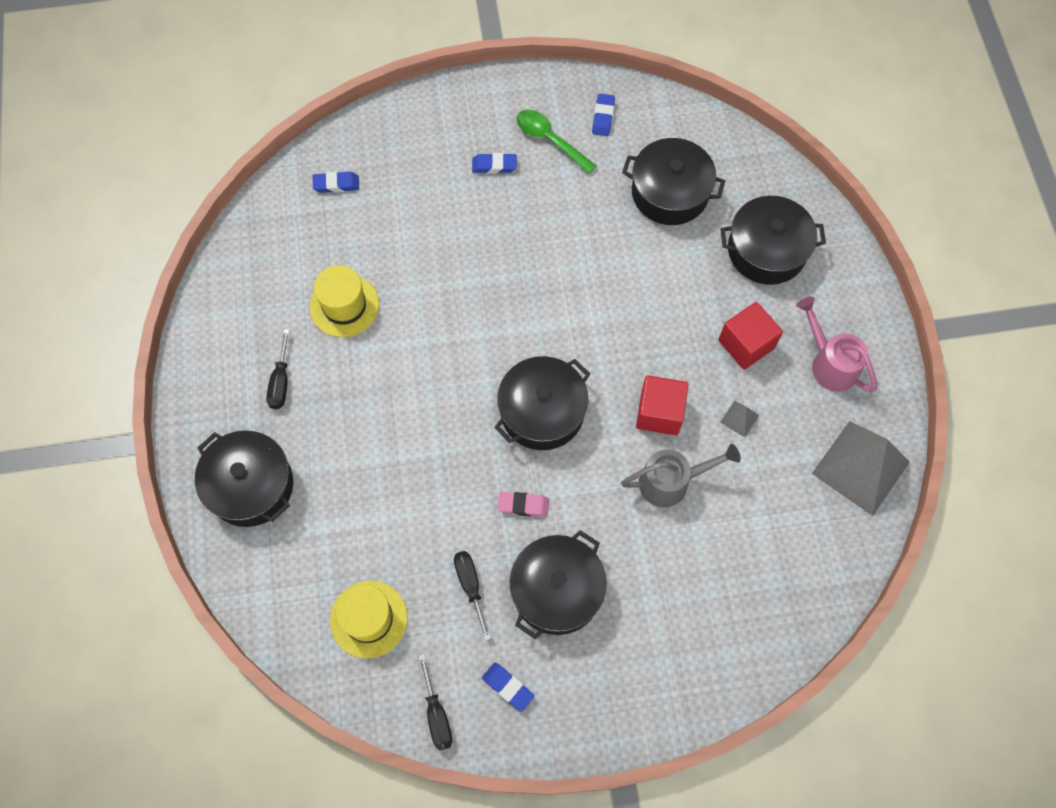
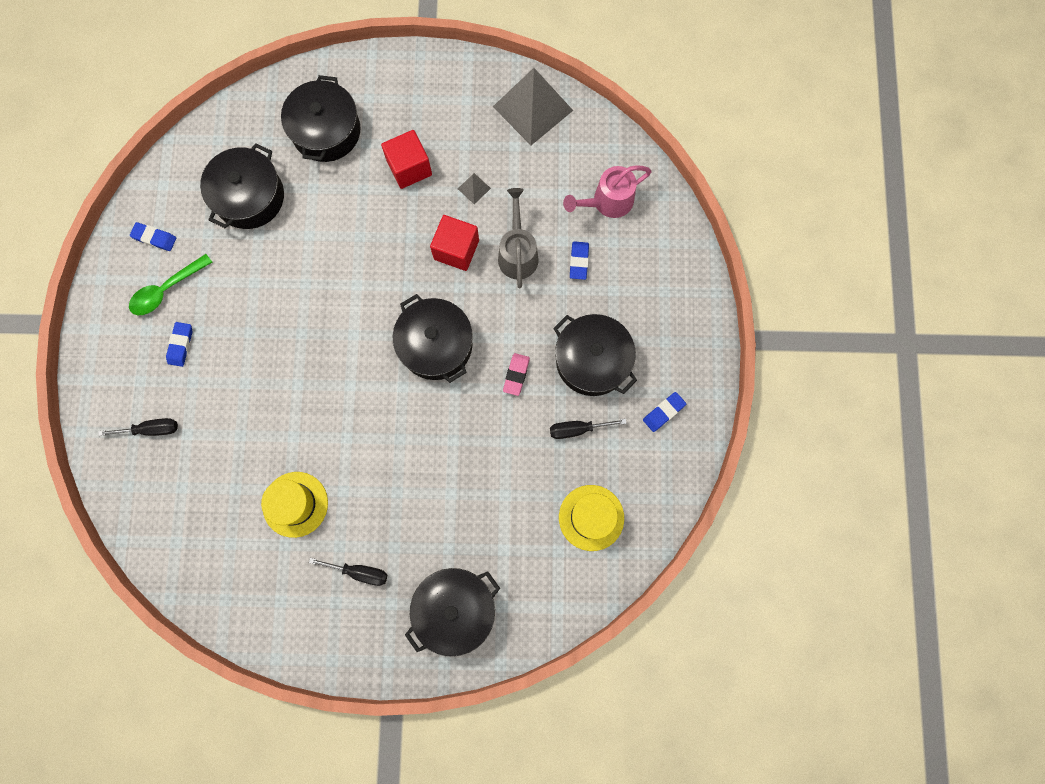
camera: 80 degrees left, 10 degrees up
blue eraser [313,172,359,193] -> blue eraser moved to [570,241,589,280]
black screwdriver [418,654,452,750] -> black screwdriver moved to [99,418,178,436]
pink watering can [796,297,877,392] -> pink watering can moved to [563,165,652,218]

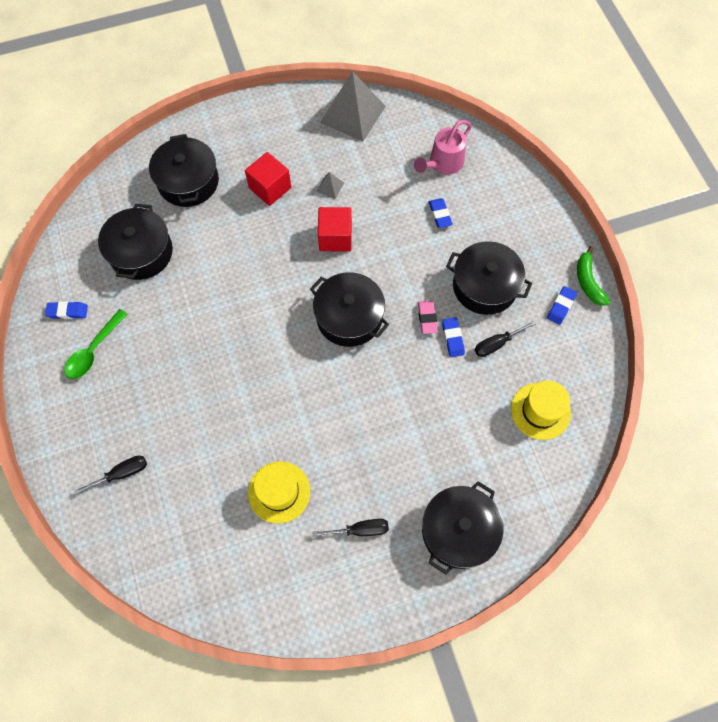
camera: 20 degrees left, 10 degrees down
blue eraser [166,322,192,367] -> blue eraser moved to [442,317,465,357]
grey watering can [498,188,539,289] -> none
none -> green banana [577,246,610,306]

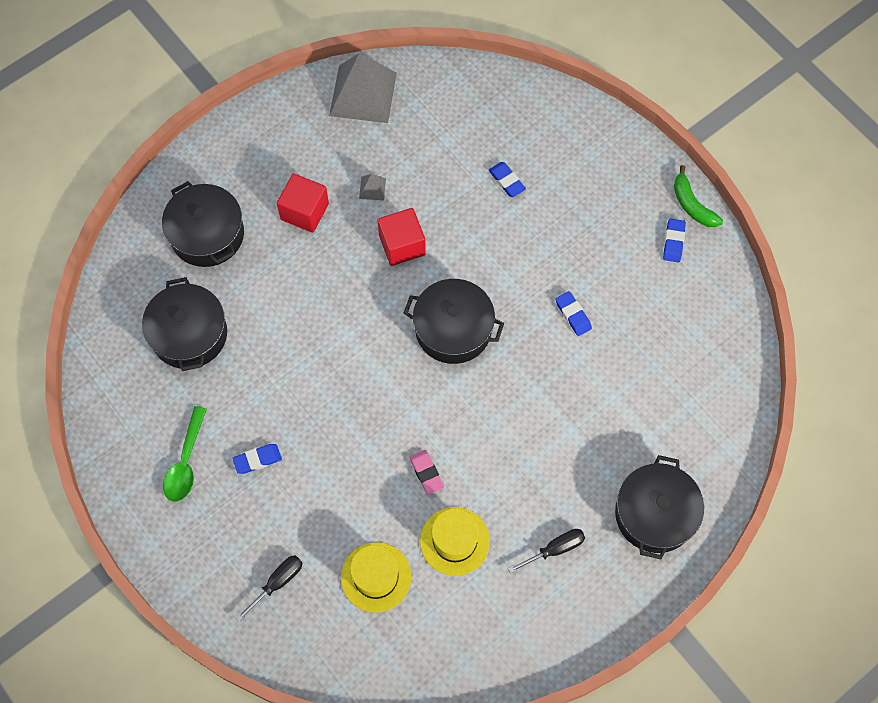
camera: 20 degrees left, 0 degrees up
blue eraser [45,301,88,319] -> blue eraser moved to [232,444,282,474]
pink watering can [414,120,472,175] -> none
pink eraser [418,301,438,334] -> pink eraser moved to [409,450,444,495]
black pot [446,241,532,315] -> none
black screwdriver [475,321,536,357] -> none
yellow hat [511,380,571,440] -> yellow hat moved to [341,542,411,613]

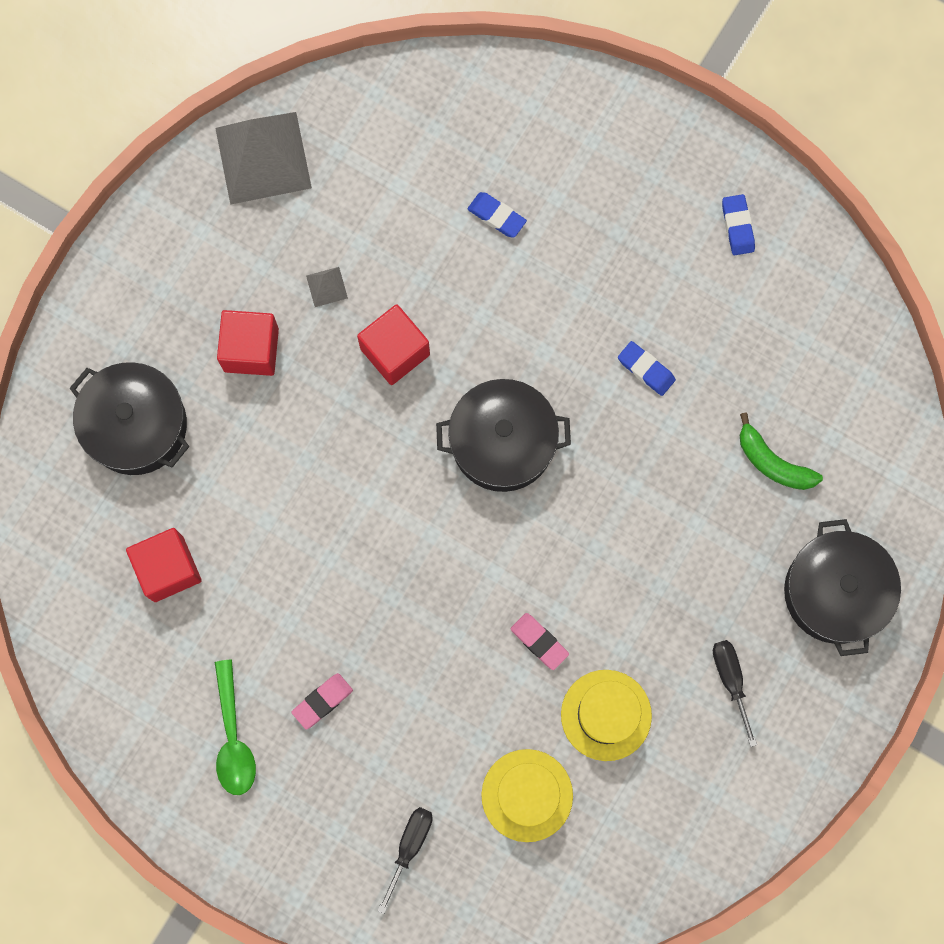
camera: 20 degrees left, 10 degrees up
black pot [142,277,227,371] -> red cube [126,528,202,602]
blue eraser [232,444,282,474] -> pink eraser [292,673,353,730]
black screwdriver [508,529,585,573] -> black screwdriver turned 60 degrees counterclockwise [713,640,757,747]
green banana [674,165,723,227] -> green banana moved to [740,413,823,490]

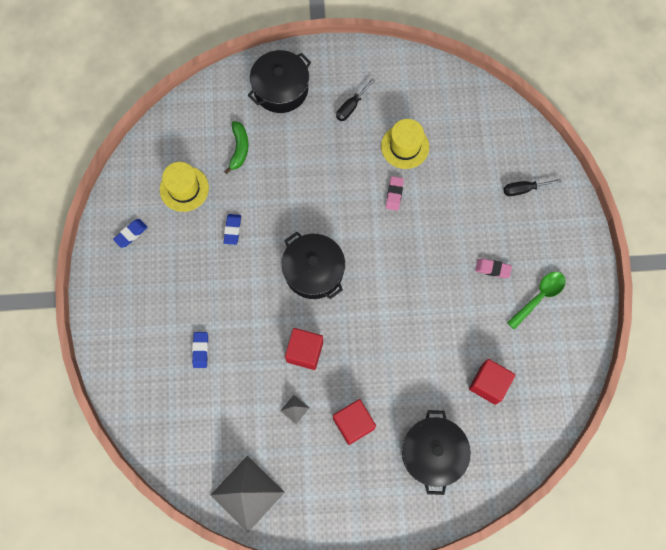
camera: 125 degrees left, 5 degrees down
yellow hat [481,749,573,842] -> yellow hat moved to [160,162,209,212]

